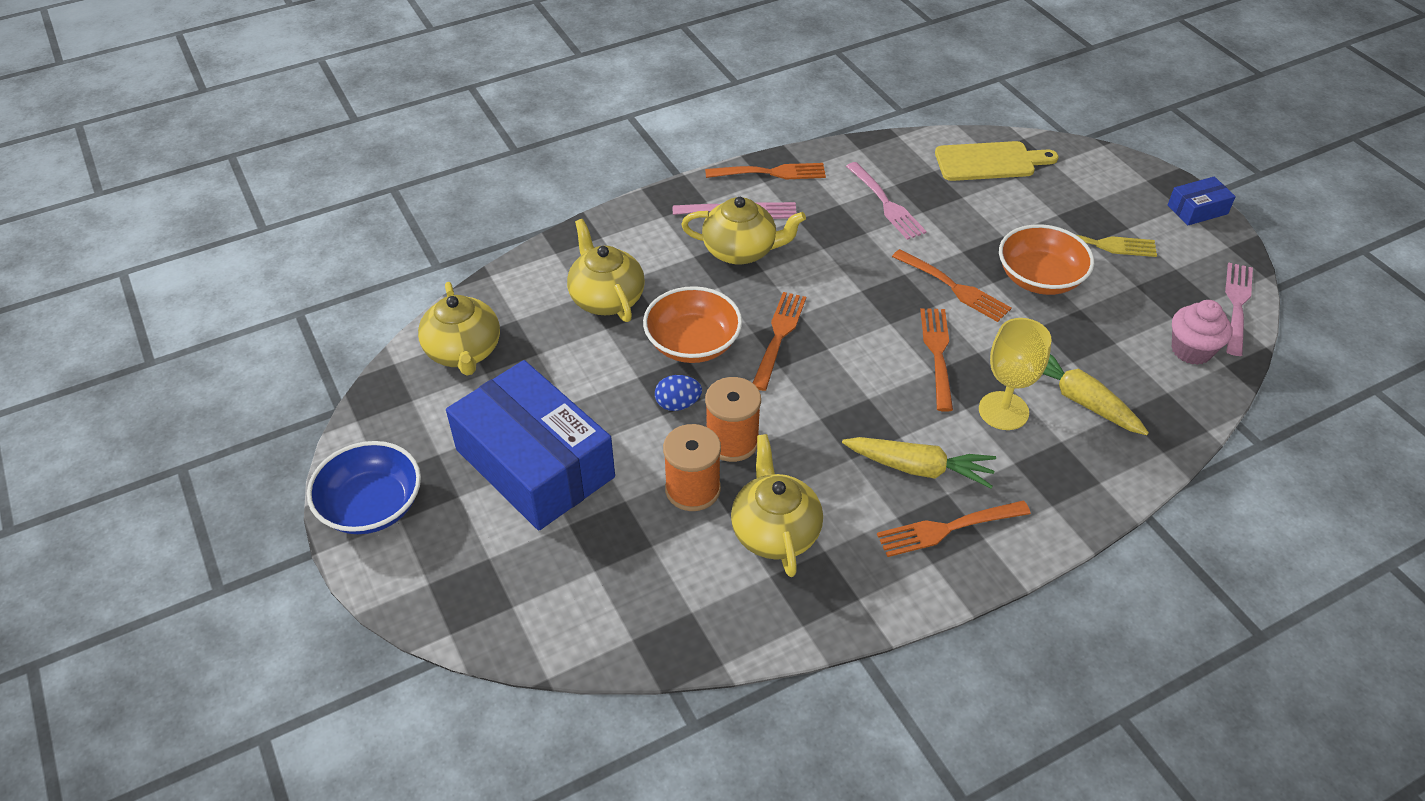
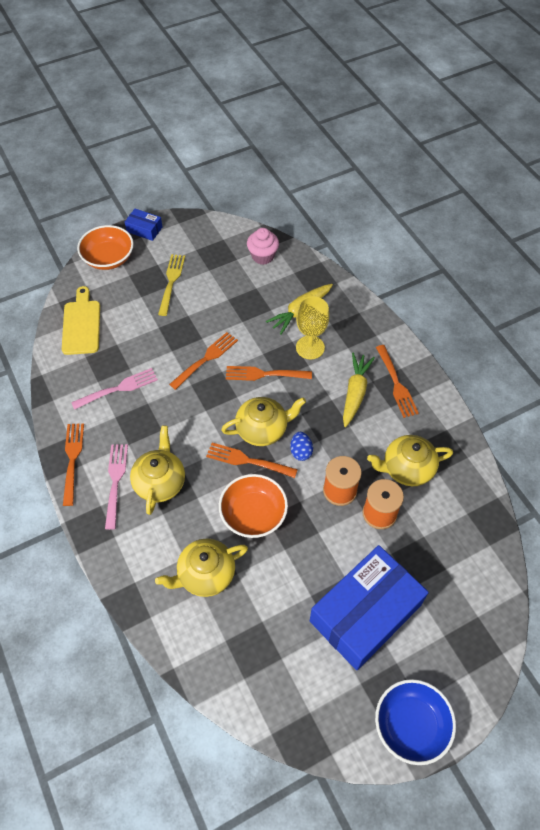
camera: 90 degrees left, 10 degrees up
yellow teapot [418,282,500,375] -> yellow teapot moved to [221,397,306,446]
blue egg [655,375,702,411] -> blue egg moved to [290,432,313,461]
orange bowl [999,224,1094,295] -> orange bowl moved to [77,225,134,270]
blue box [1168,176,1236,225] -> blue box turned 45 degrees counterclockwise [125,209,162,241]
pink fork [1225,262,1253,356] -> none

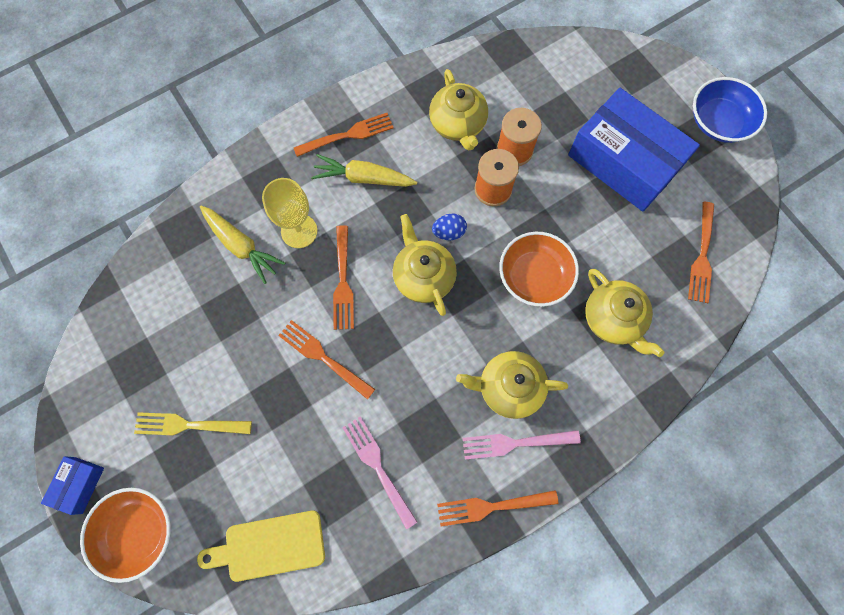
camera: 95 degrees left, 15 degrees up
orange fork [206,443,298,478] -> orange fork moved to [688,202,714,303]
pink cupcake [247,228,279,265] -> none

